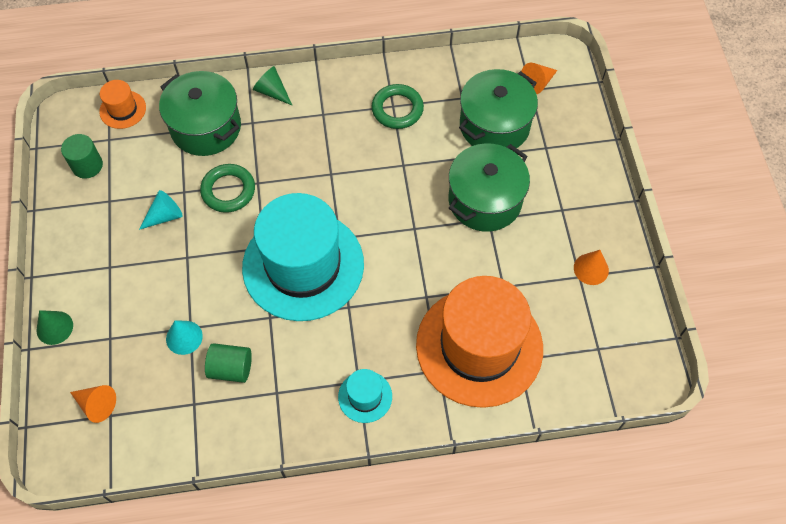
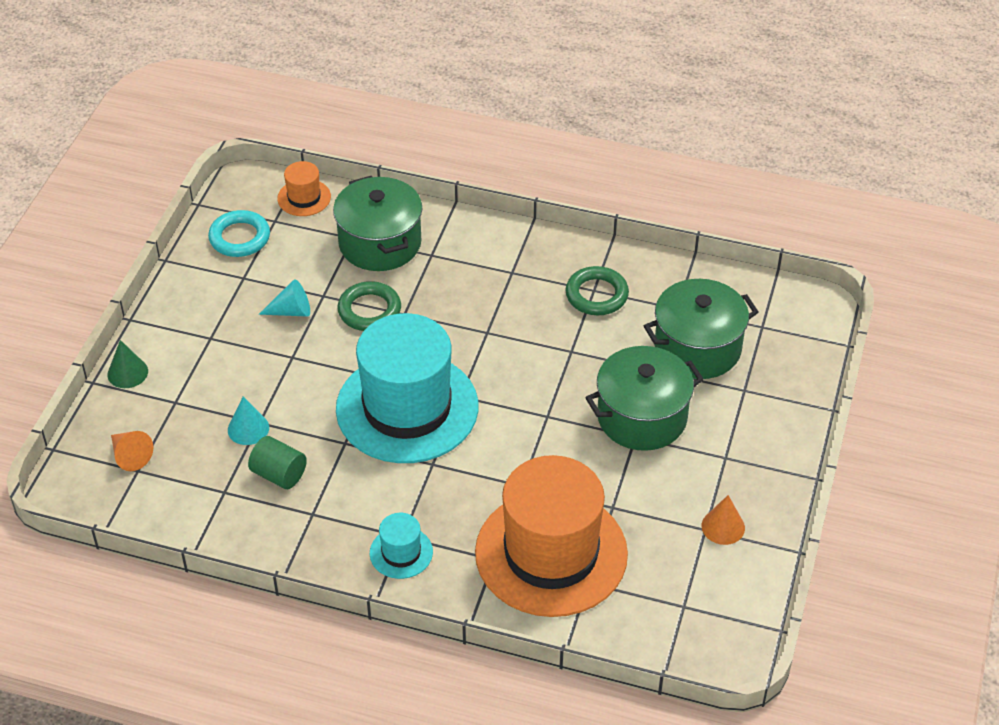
camera: 25 degrees right, 15 degrees down
green cylinder [61,134,103,179] -> turquoise ring [208,210,270,257]
green cone [253,66,292,105] -> none
orange cone [521,63,557,94] -> none

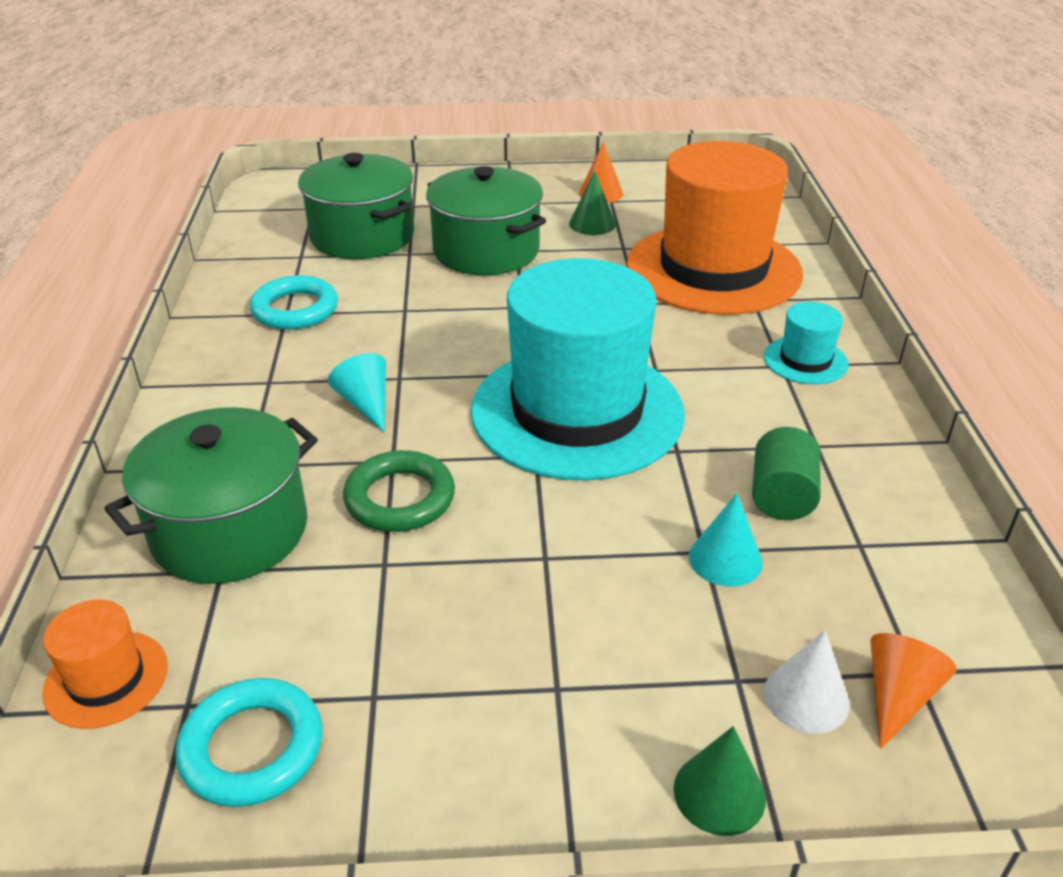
camera: 110 degrees left, 10 degrees down
turquoise cone [259,279,310,317] -> turquoise cone moved to [328,353,386,432]
green ring [566,266,629,315] -> turquoise ring [250,275,338,330]
none -> green cone [569,171,616,235]
none -> white cone [764,630,850,734]

